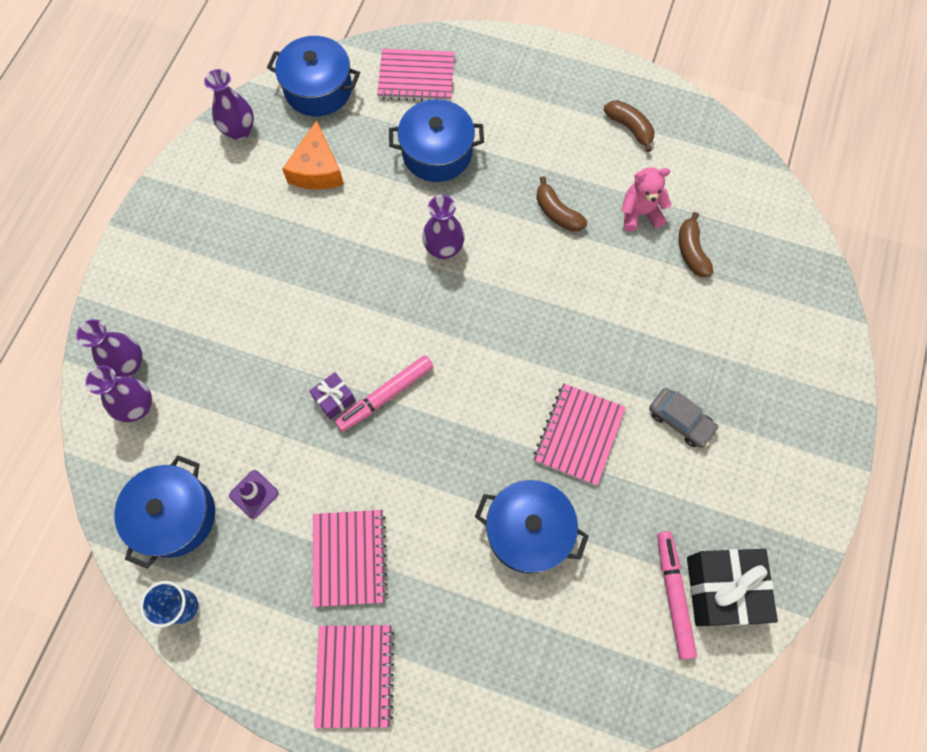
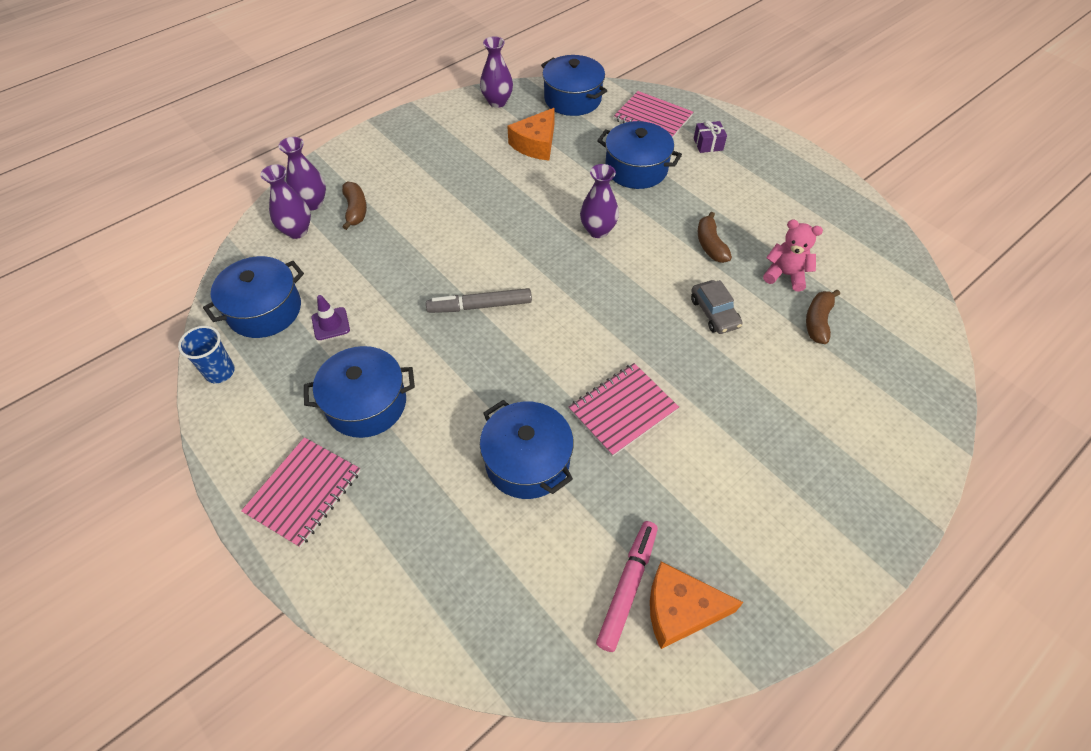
camera: 30 degrees right, 15 degrees down
purple gift [309,372,356,420] -> purple gift moved to [694,120,727,153]
pink notebook [313,510,388,607] -> blue pot [304,346,415,438]
pink marker [335,355,434,432] -> grey marker [426,288,532,313]
brown banana [604,100,655,152] -> brown banana moved to [342,182,367,230]
grey car [649,388,719,448] -> grey car moved to [691,280,743,334]
black gift [687,549,778,626] -> orange cheese [650,562,744,649]

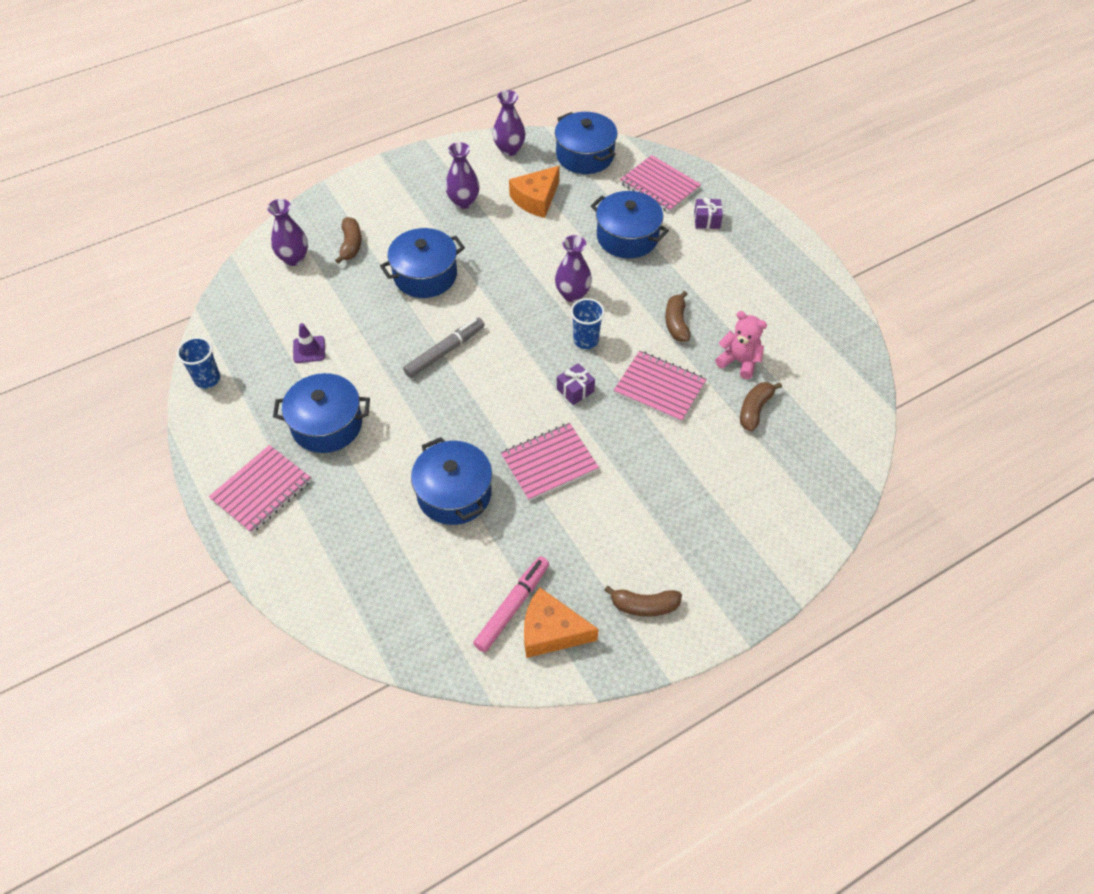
camera: 10 degrees right, 0 degrees up
blue pot [203,256,304,338] -> blue pot moved to [380,228,465,298]
purple vase [279,137,326,211] -> purple vase moved to [445,142,480,209]
grey marker [426,288,532,313] -> grey marker turned 135 degrees clockwise [403,317,484,378]
grey car [691,280,743,334] -> pink notebook [614,351,706,422]
none -> purple gift [557,363,595,405]
none -> blue cup [570,298,605,349]
none -> brown banana [604,586,682,617]

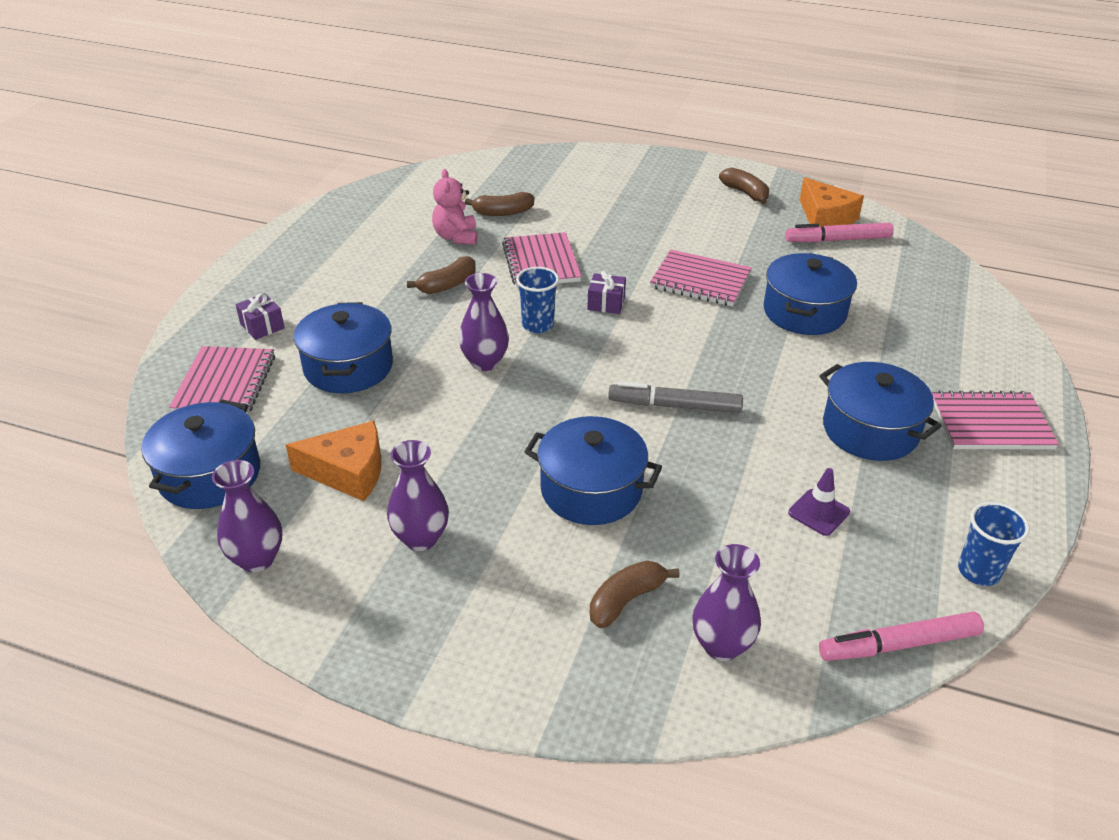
camera: 130 degrees left, 15 degrees down
none -> pink marker [819,611,984,661]

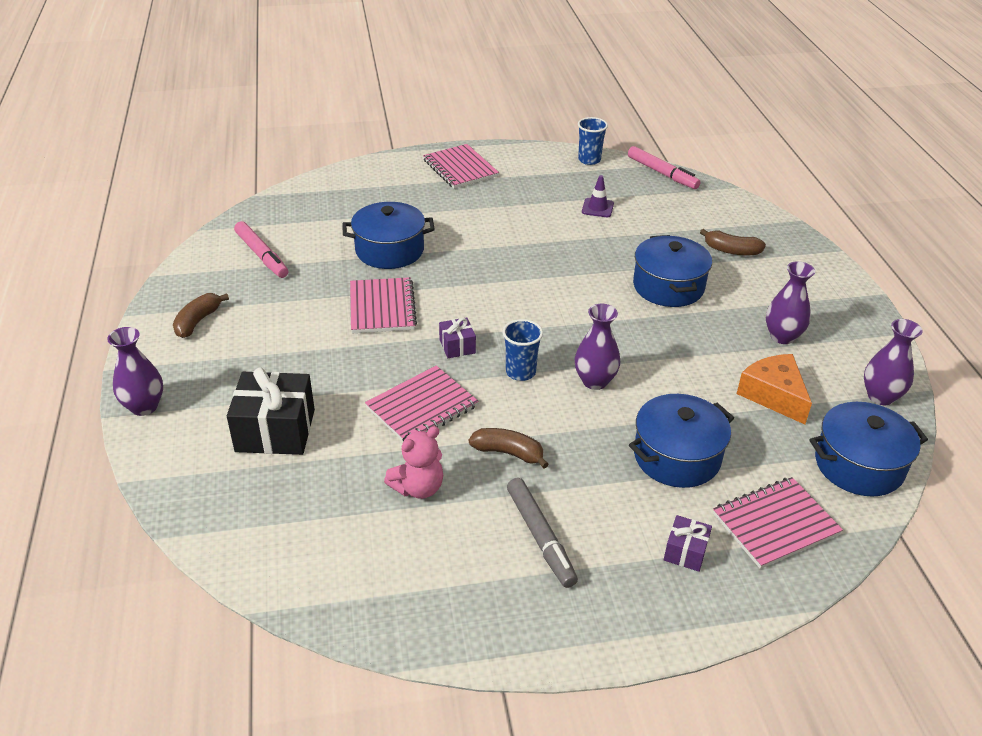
camera: 120 degrees left, 0 degrees up
brown banana [465,192,534,216] -> none
grey marker [608,382,743,413] -> grey marker moved to [507,478,578,588]
purple vase [692,544,761,661] -> purple vase moved to [107,327,163,416]
orange cheese [800,177,864,227] -> none
blue pot [819,362,942,461] -> none
none -> black gift [227,367,315,455]

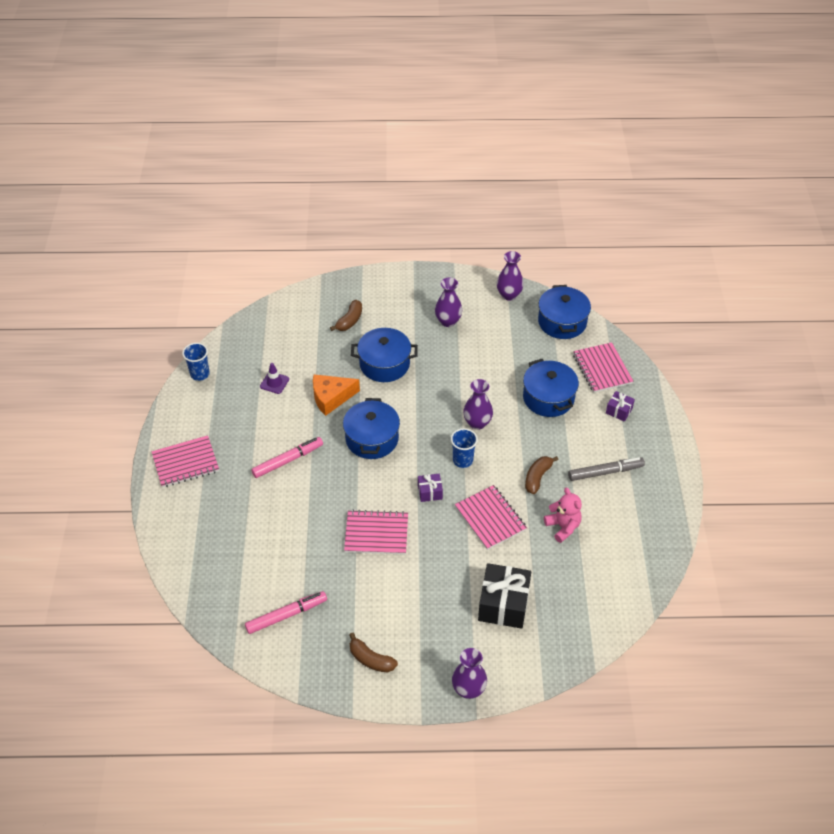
camera: 80 degrees left, 10 degrees up
blue pot [342,202,435,269] -> blue pot moved to [343,398,400,459]
pink marker [628,146,700,189] -> pink marker moved to [251,437,323,478]
orange cheese [737,354,812,424] -> orange cheese moved to [313,374,360,416]

